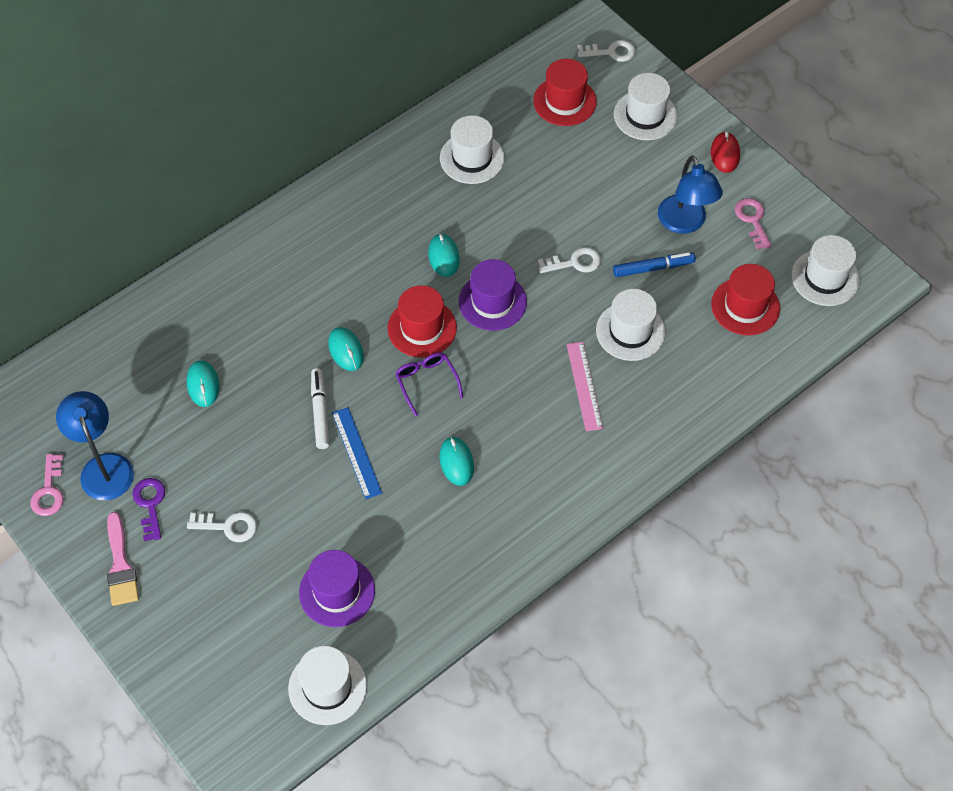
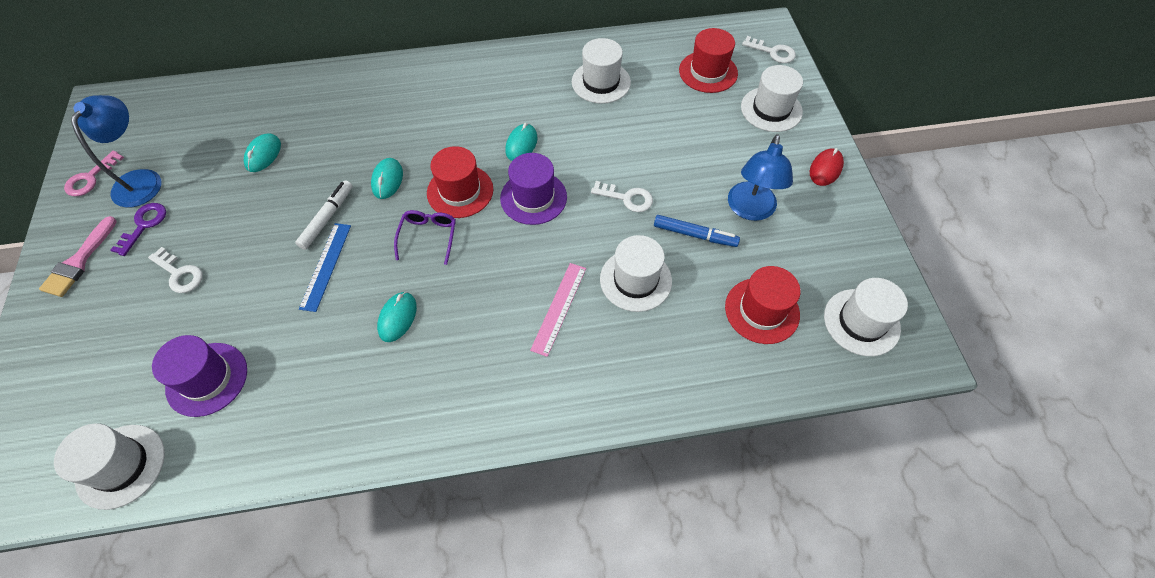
camera: 30 degrees right, 0 degrees up
pink key [735,198,772,250] -> none

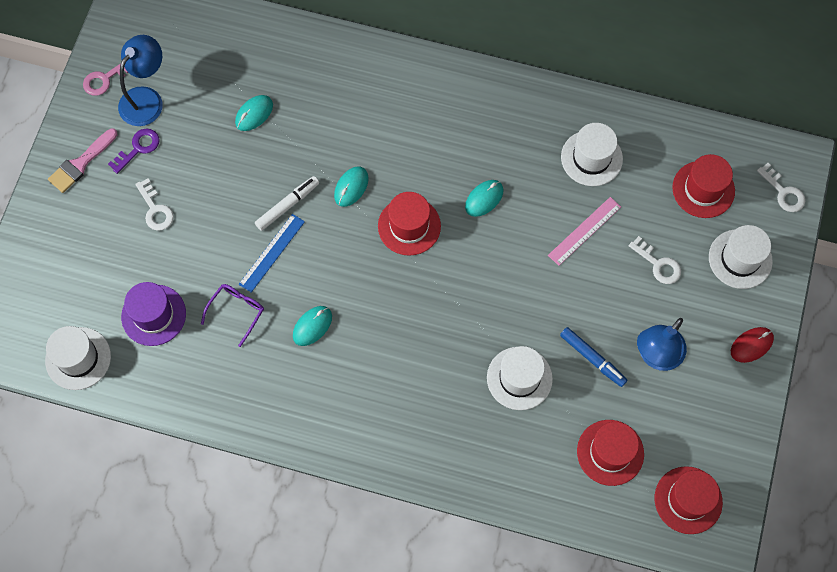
camera: 25 degrees right, 10 degrees up
purple glasses [394,210,456,265] -> purple glasses moved to [201,284,264,347]
purple hat [500,153,567,225] -> none
pink ruler [530,263,586,357] -> pink ruler moved to [548,197,621,266]
white key [591,181,653,212] -> white key moved to [629,236,681,284]
white hat [824,278,908,356] -> red hat [655,466,723,534]

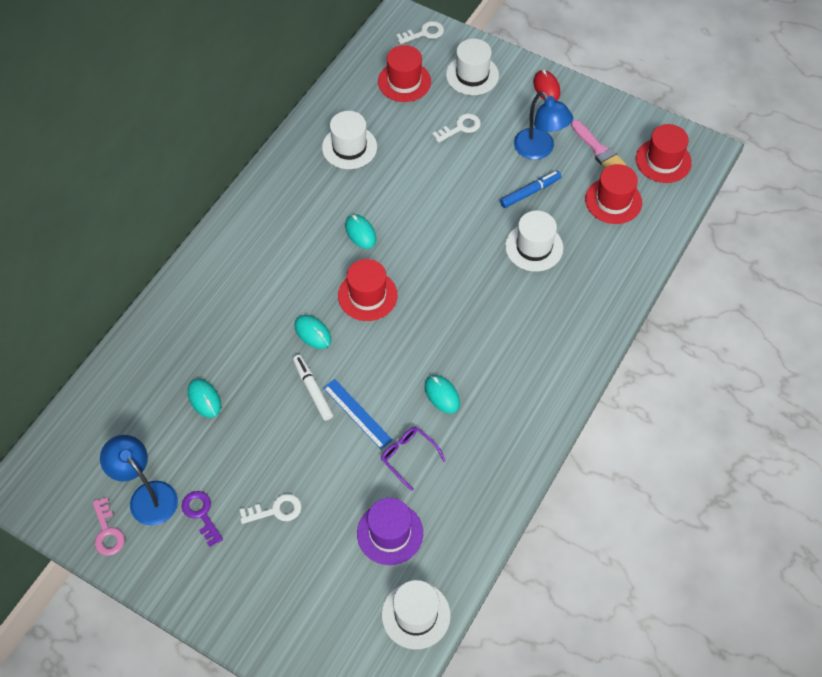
camera: 75 degrees left, 10 degrees down
pink brush [48,129,118,193] -> pink brush moved to [571,120,626,168]
pink ruler [548,197,621,266] -> none

